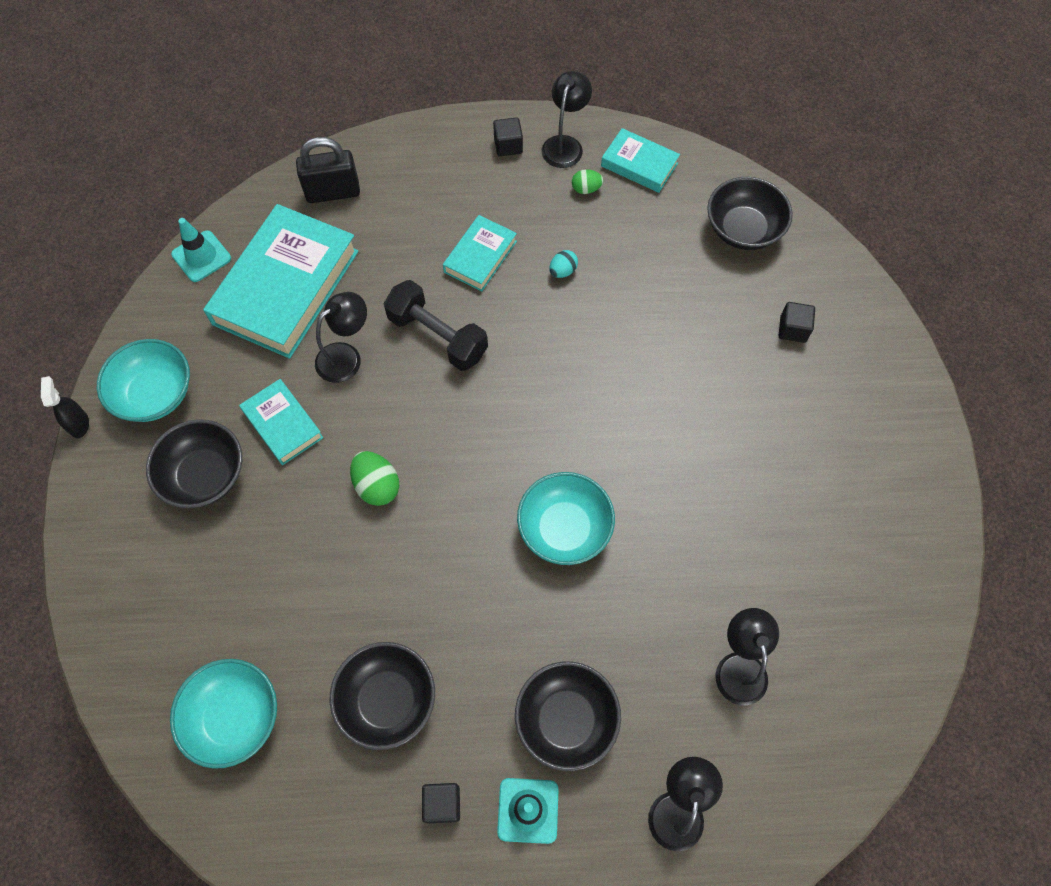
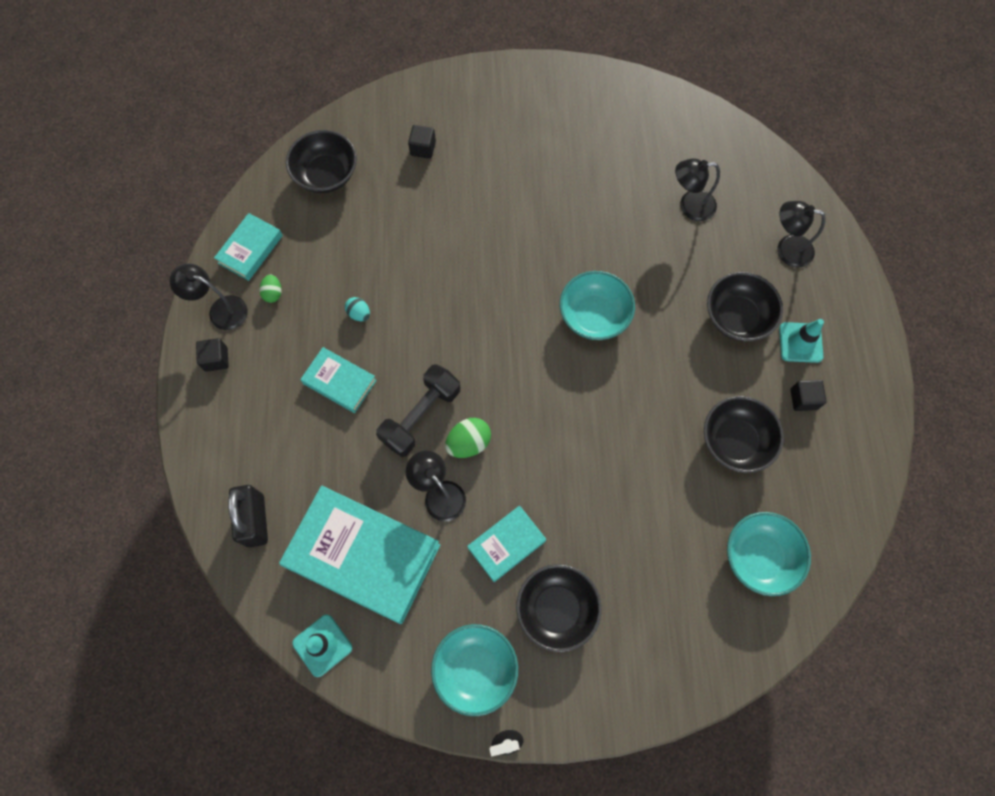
camera: 90 degrees left, 5 degrees up
green egg [350,451,399,506] -> green egg moved to [445,418,491,458]

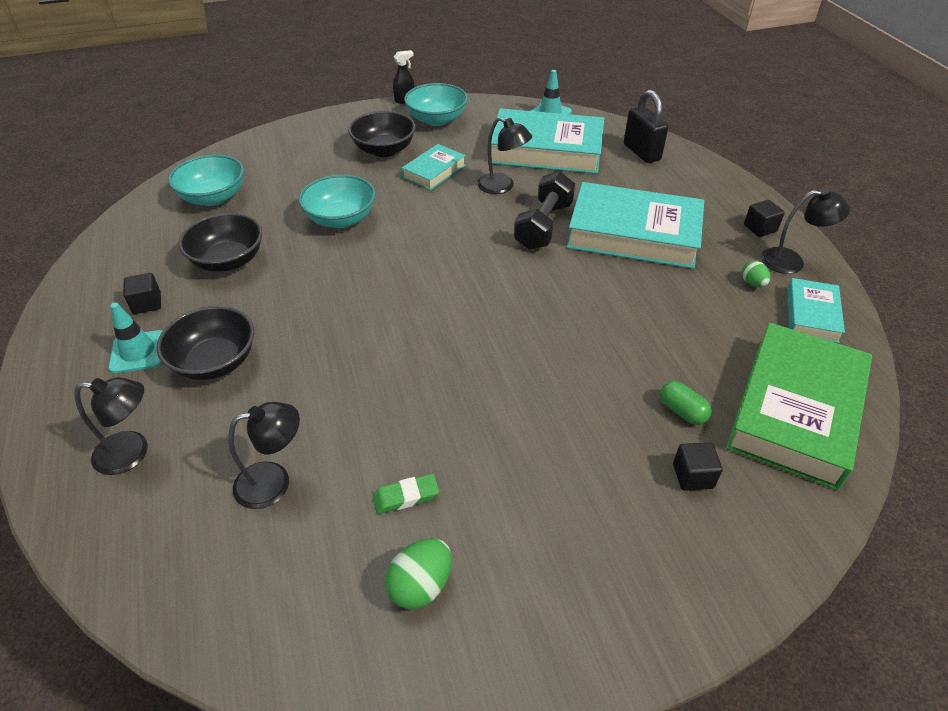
camera: 165 degrees right, 25 degrees down
black bowl [286,130,357,193] -> green book [726,322,872,490]
turquoise book [300,347,377,413] -> turquoise book [567,182,704,269], size x1.97
turquoise egg [345,297,370,321] -> none
green egg [445,418,491,458] -> green egg moved to [385,538,452,609]
turquoise bowl [560,271,635,340] -> turquoise bowl moved to [299,175,376,228]
none -> green eraser [372,474,439,514]
none -> green capsule [660,381,712,425]

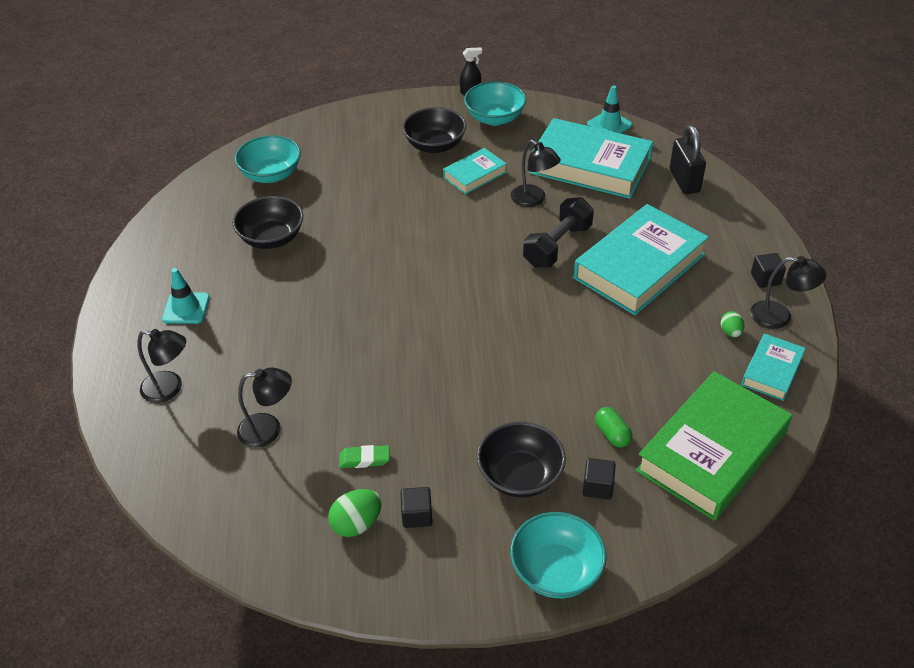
camera: 15 degrees right, 0 degrees up
black cube [123,273,161,314] -> black cube moved to [401,487,432,528]
black bowl [156,306,254,380] -> black bowl moved to [477,422,566,498]
turquoise bowl [299,175,376,228] -> turquoise bowl moved to [510,512,607,598]
turquoise book [567,182,704,269] -> turquoise book turned 75 degrees counterclockwise [574,204,709,315]

